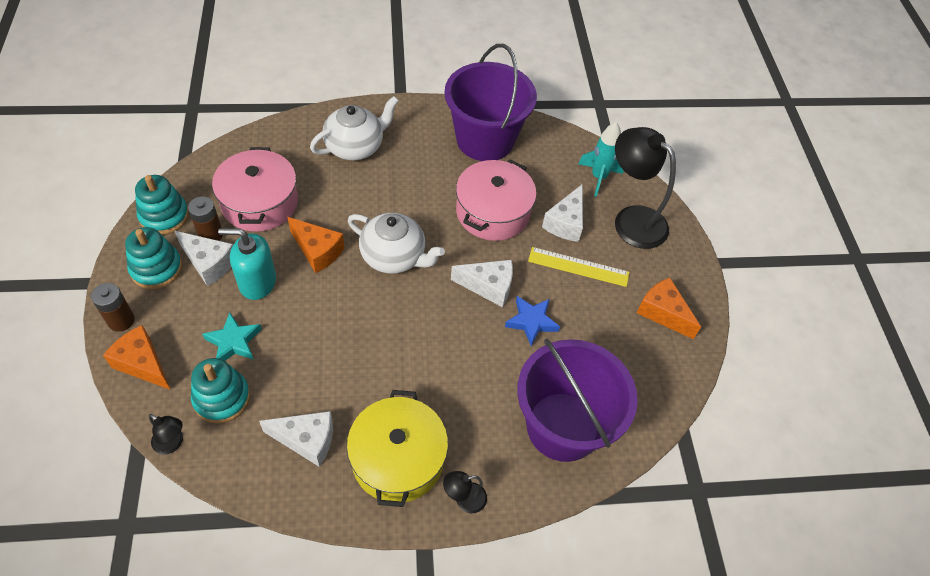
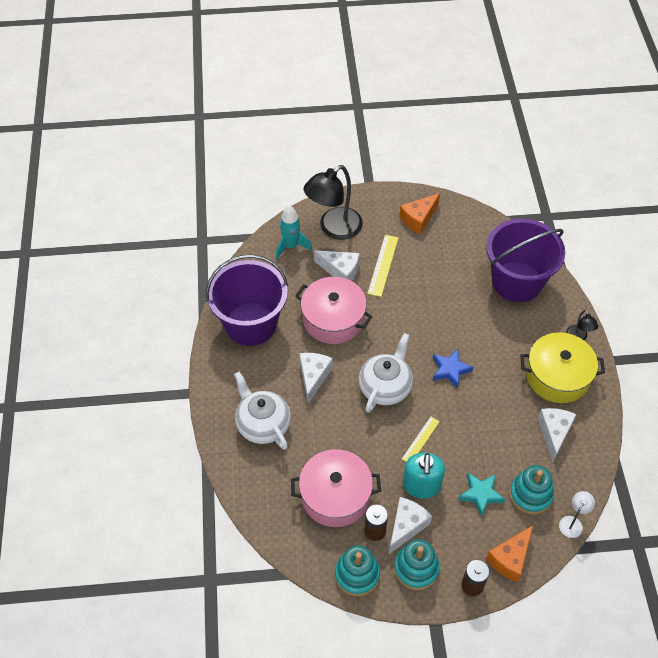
camera: 85 degrees left, 0 degrees up
black lamp [149,414,183,455] -> white lamp [559,491,595,538]
orange cheese [287,217,345,273] -> none
white cheese [451,260,513,307] -> white cheese moved to [299,353,333,404]
blue star [505,296,560,346] -> blue star moved to [433,349,473,389]
none -> yellow ruler [402,417,440,462]

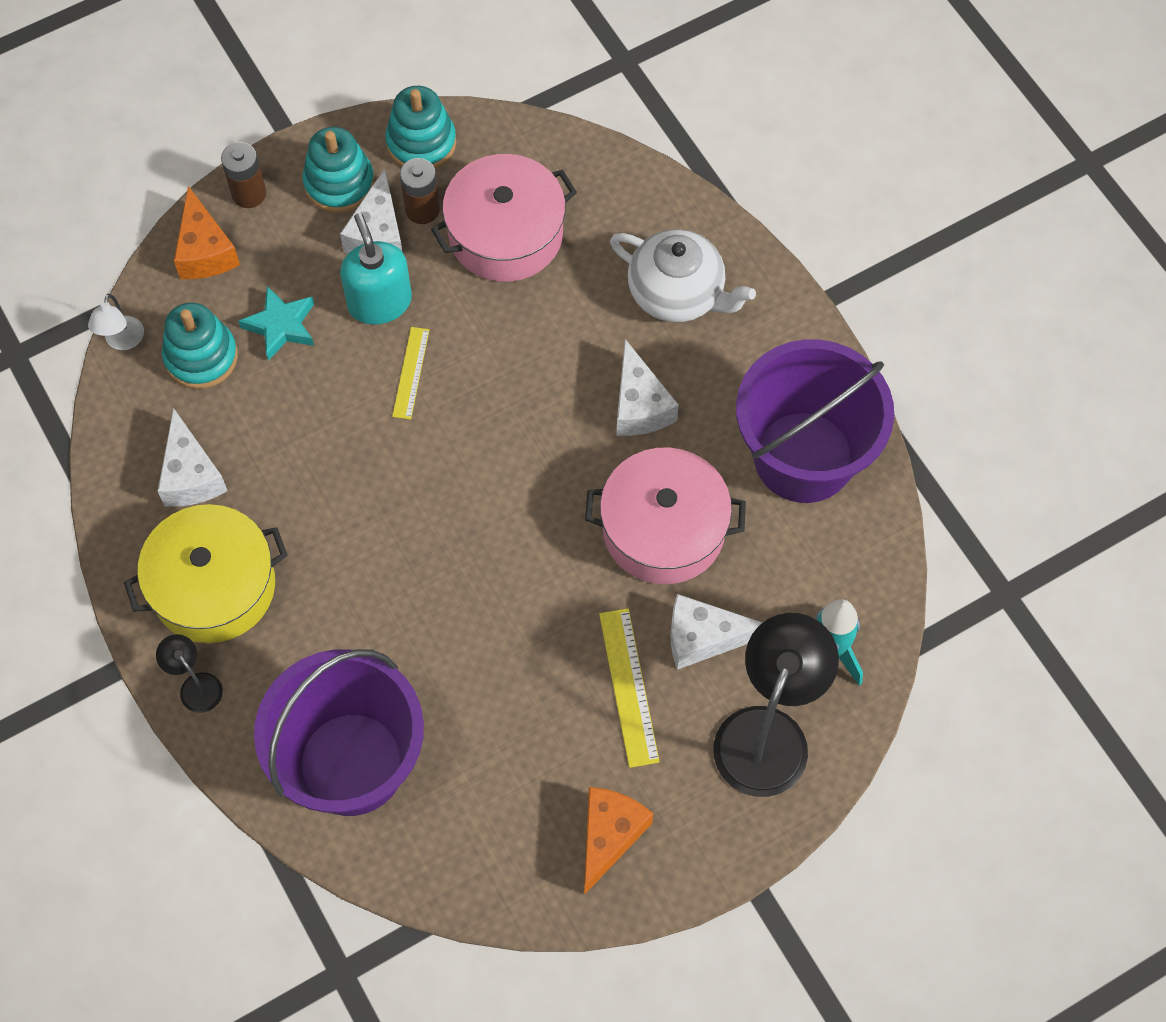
camera: 155 degrees right, 10 degrees up
white teapot [359,333,413,413] -> none
blue star [433,349,473,389] -> none
orange cheese [486,525,533,582] -> orange cheese turned 150 degrees clockwise [174,186,240,279]

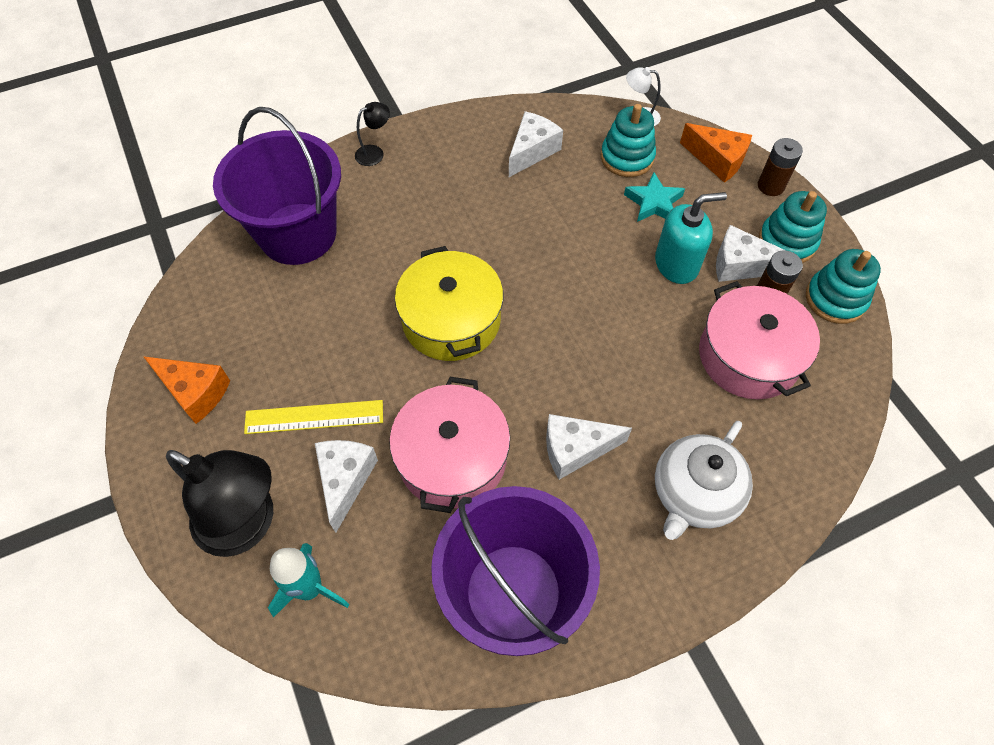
camera: 95 degrees right, 5 degrees down
yellow pot [124,504,288,643] -> yellow pot moved to [395,246,503,361]
white cheese [158,408,228,507] -> white cheese turned 135 degrees clockwise [509,111,563,177]
orange cheese [174,186,240,279] -> orange cheese turned 135 degrees counterclockwise [680,123,752,183]
yellow ruler [392,327,429,420] -> none

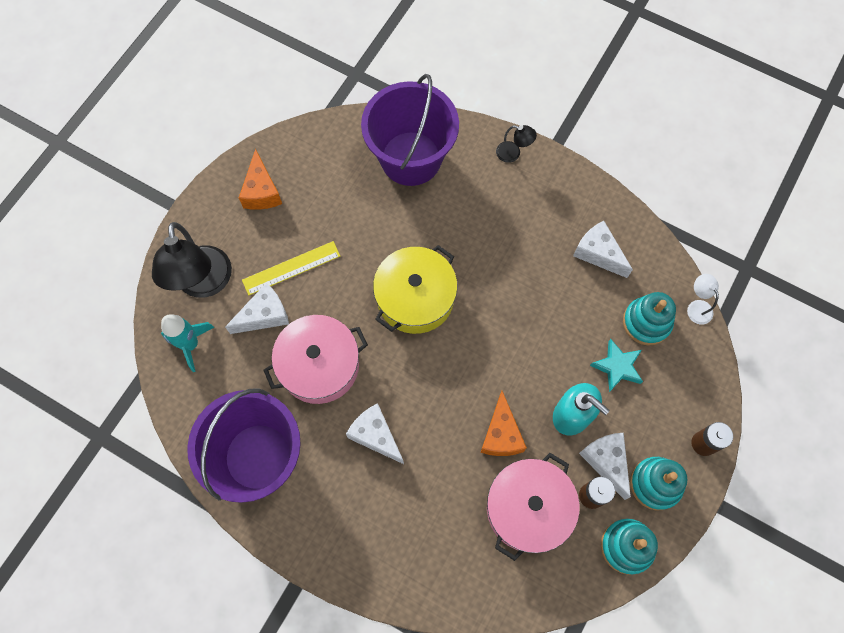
camera: 55 degrees right, 10 degrees up
yellow ruler [244,400,383,434] -> yellow ruler turned 75 degrees counterclockwise [242,241,340,296]
white cheese [509,111,563,177] -> white cheese turned 135 degrees counterclockwise [573,221,633,278]
white teapot [655,421,753,540] -> none
orange cheese [680,123,752,183] -> orange cheese moved to [480,391,527,456]

